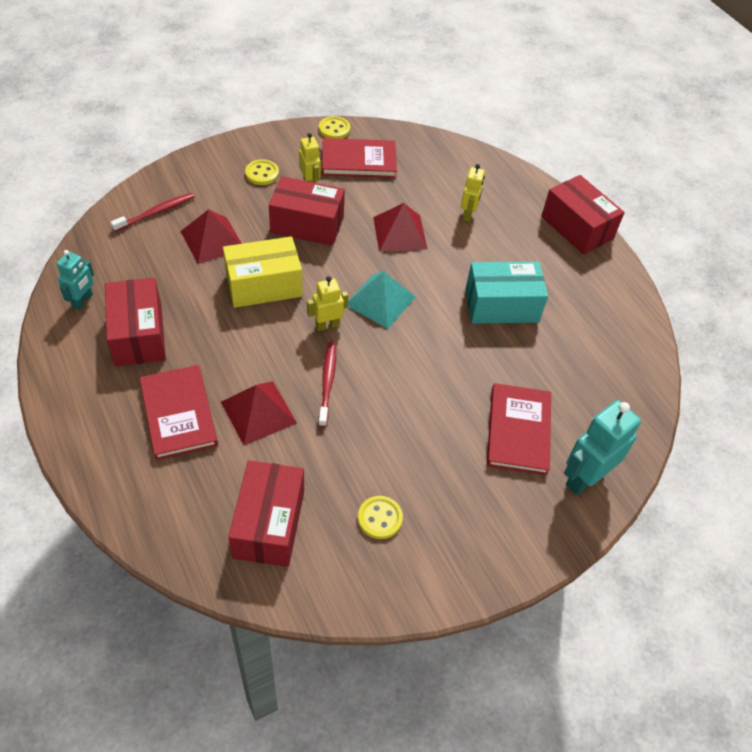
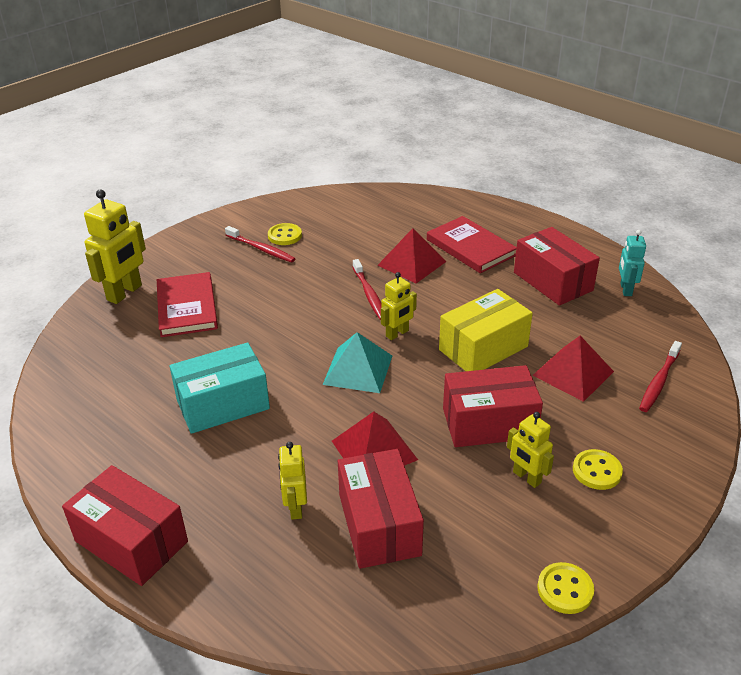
camera: 165 degrees right, 15 degrees down
red box [228,460,304,567] -> red box moved to [338,449,424,569]
red book [322,138,397,178] -> none
turquoise robot [564,400,641,495] -> yellow robot [84,189,146,304]
none -> red toothbrush [225,226,295,263]

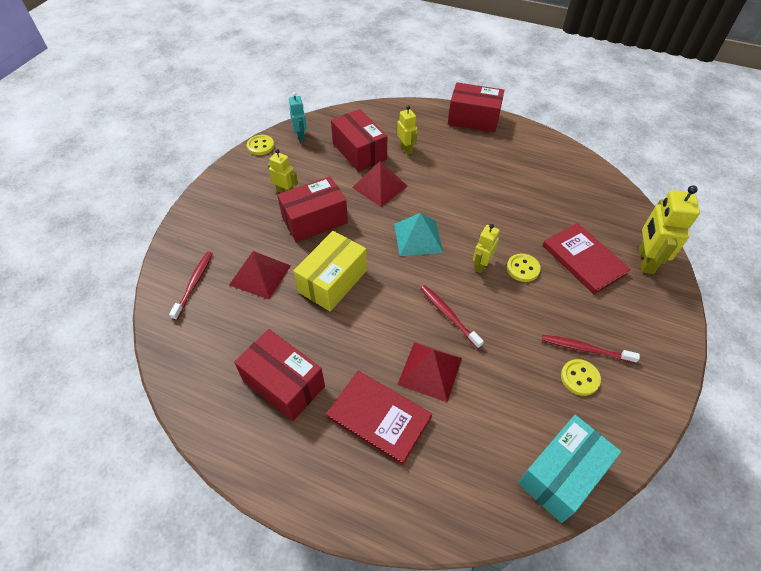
camera: 160 degrees right, 15 degrees up
turquoise box [170,342,270,434] -> turquoise box moved to [518,415,621,523]
yellow robot [381,272,417,340] -> yellow robot moved to [473,224,500,273]
yellow button [573,449,623,490] -> yellow button moved to [507,254,541,282]
turquoise robot [619,230,646,296] -> turquoise robot moved to [289,92,307,141]

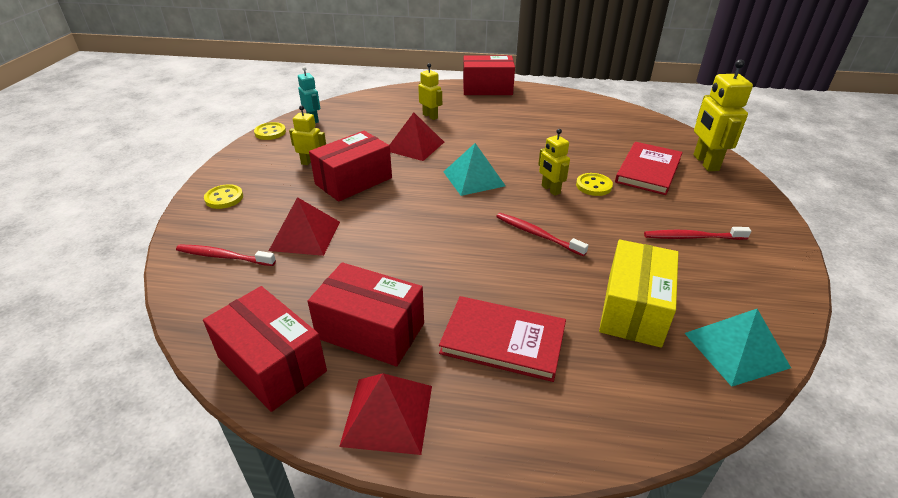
camera: 15 degrees left, 15 degrees down
red toothbrush [169,251,213,320] -> red toothbrush turned 75 degrees counterclockwise [176,244,276,266]
yellow box [293,231,367,311] -> yellow box moved to [599,239,678,348]
red box [331,109,387,172] -> red box moved to [203,286,327,412]
red pyramid [397,342,462,402] -> red pyramid moved to [339,373,432,455]
yellow robot [473,224,500,273] -> yellow robot turned 45 degrees counterclockwise [538,129,570,196]
turquoise box [518,415,621,523] -> turquoise pyramid [684,309,791,387]
red book [542,223,631,294] -> red book turned 75 degrees clockwise [615,142,683,195]
yellow button [561,359,601,396] -> yellow button moved to [204,184,243,209]

